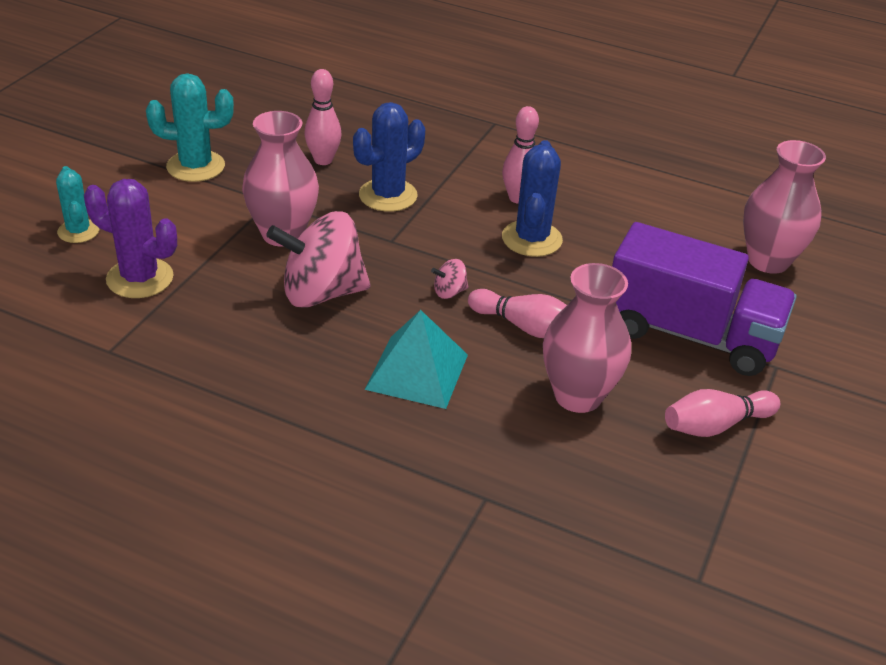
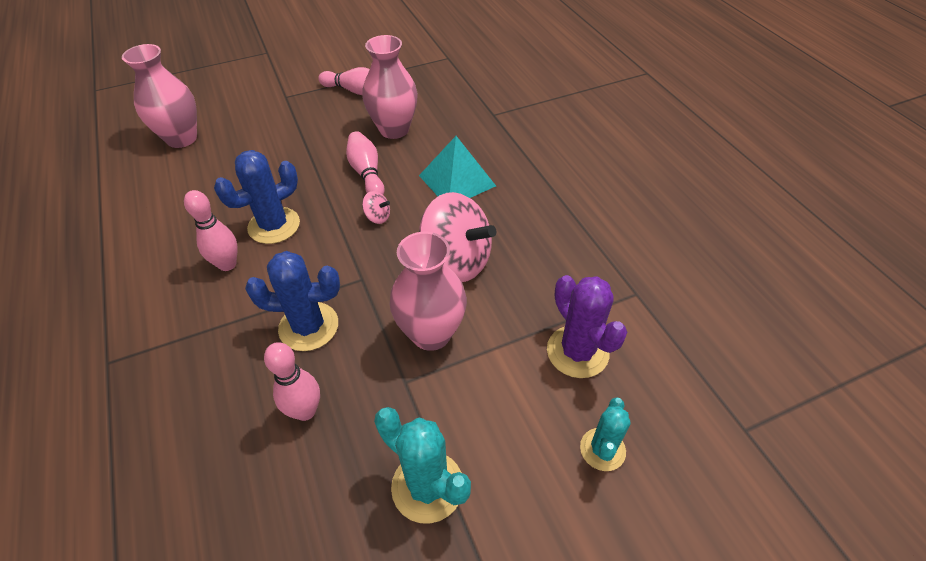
camera: 135 degrees left, 10 degrees up
purple truck [612,222,797,376] -> none

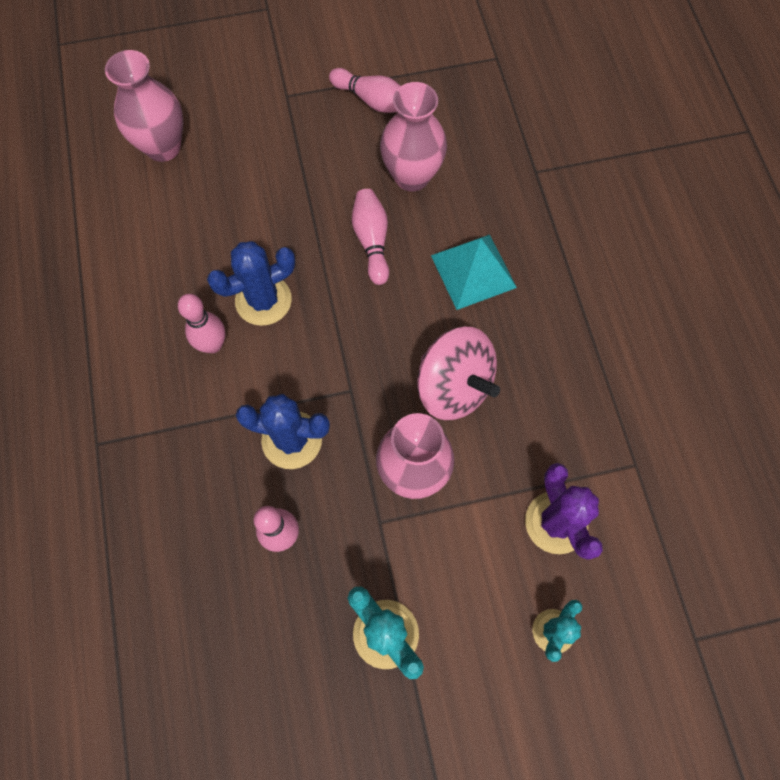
camera: 10 degrees right, 20 degrees up
pink spinning top [362,191,390,224] -> none

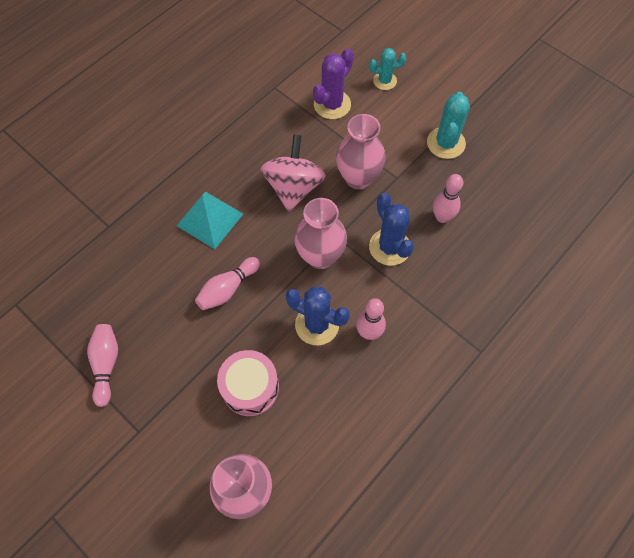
camera: 125 degrees left, 5 degrees down
pink vase [380,82,447,191] -> pink vase moved to [294,198,347,269]
none -> pink drum [217,350,279,416]

